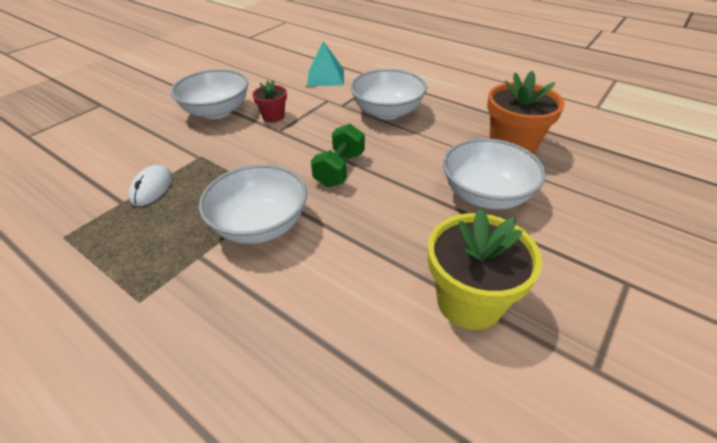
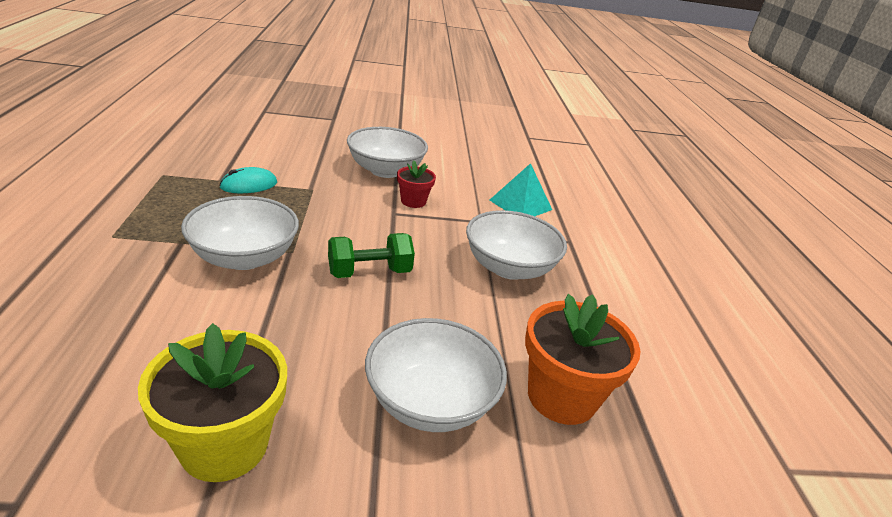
camera: 45 degrees right, 10 degrees down
white mouse [128,165,172,206] -> turquoise mouse [220,167,277,193]

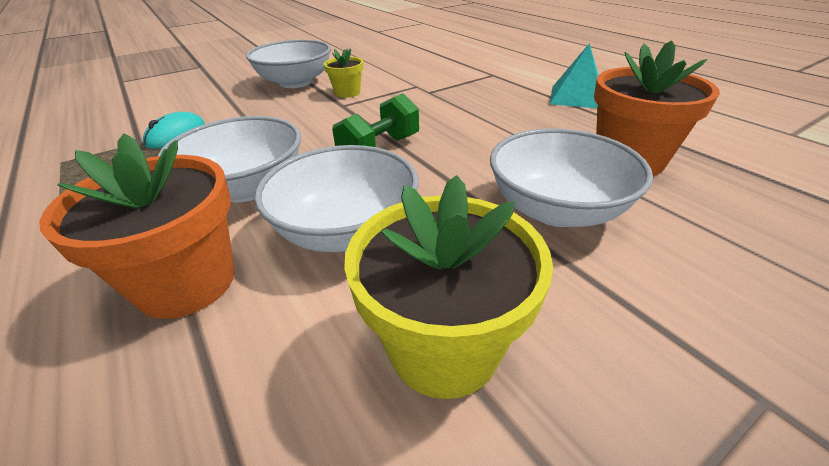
camera: 25 degrees left, 5 degrees up
red flower pot [397,161,436,208] -> yellow flower pot [324,48,363,98]
white bowl [466,210,567,280] -> white bowl moved to [255,145,419,252]
turquoise pyramid [490,163,552,216] -> turquoise pyramid moved to [550,43,599,109]
none -> orange flower pot [39,133,235,319]

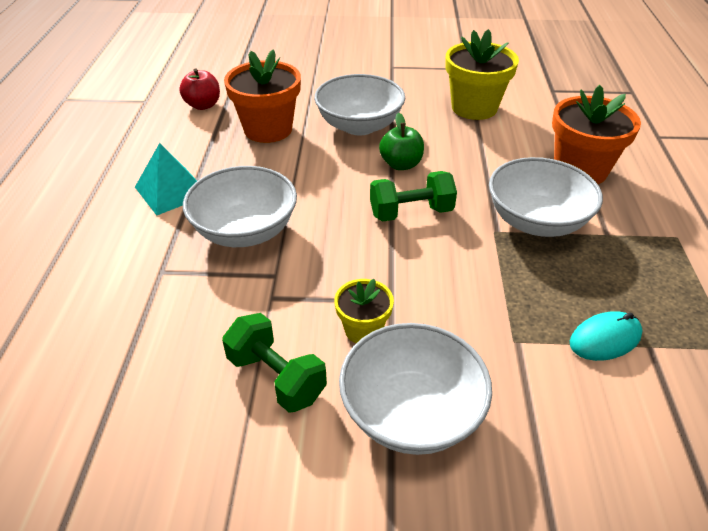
camera: 145 degrees left, 5 degrees up
white bowl [255,145,419,252] -> white bowl moved to [183,166,297,247]
none -> red apple [179,68,220,110]
none -> green dumbbell [222,313,327,413]
none -> green apple [379,112,424,170]

